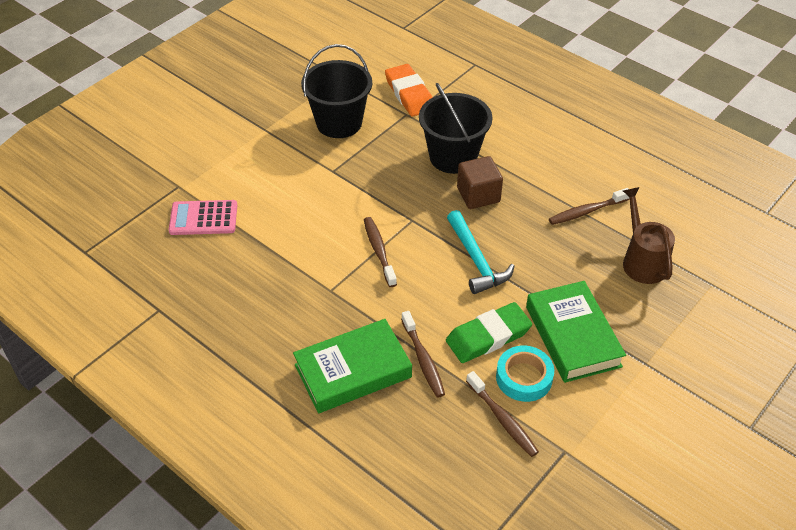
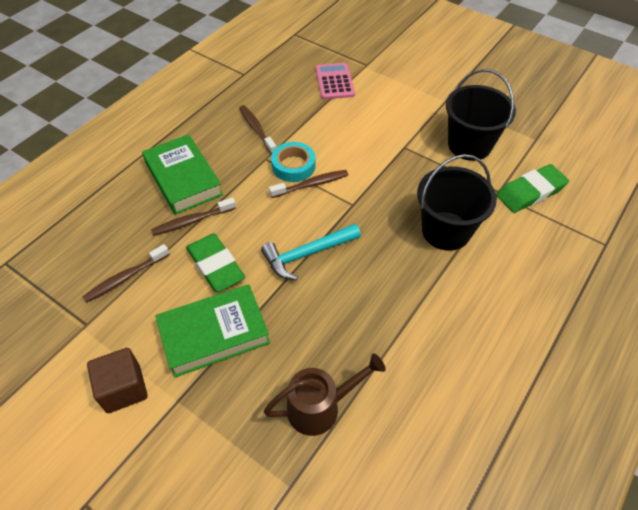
camera: 85 degrees right, 5 degrees up
orange eraser [385,64,433,117] -> green eraser [497,164,569,213]
brown cube [457,156,503,209] -> brown cube moved to [87,348,148,413]
turquoise tape [496,346,554,402] -> turquoise tape moved to [271,142,315,182]
brown toothbrush [549,188,630,225] -> brown toothbrush moved to [239,105,276,154]

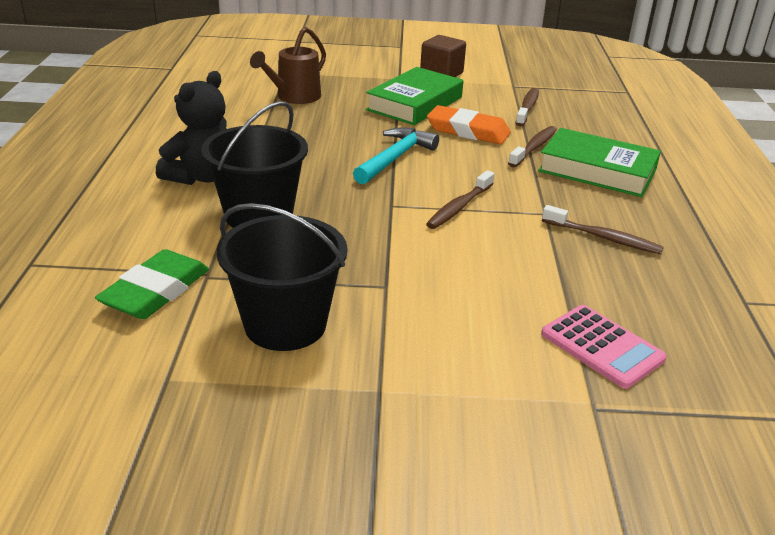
camera: 145 degrees right, 20 degrees down
green eraser [186,233,245,292] -> orange eraser [427,105,511,144]
turquoise tape [271,142,315,182] -> none
none -> black teddy bear [156,71,227,185]

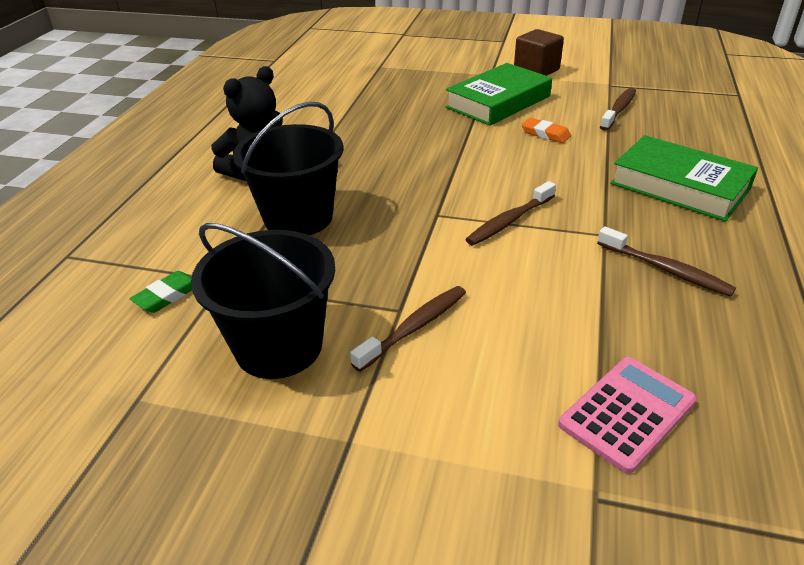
camera: 15 degrees right, 5 degrees up
green eraser [95,249,209,319] -> green eraser [130,271,192,313], size x0.56
brown watering can [250,27,326,104] -> none
turquoise hammer [353,127,439,184] -> none
orange eraser [427,105,511,144] -> orange eraser [521,118,571,143], size x0.56
brown toothbrush [508,126,557,167] -> brown toothbrush moved to [350,286,466,372]
pink calculator [541,305,667,389] -> pink calculator turned 105 degrees counterclockwise [558,357,697,474]

